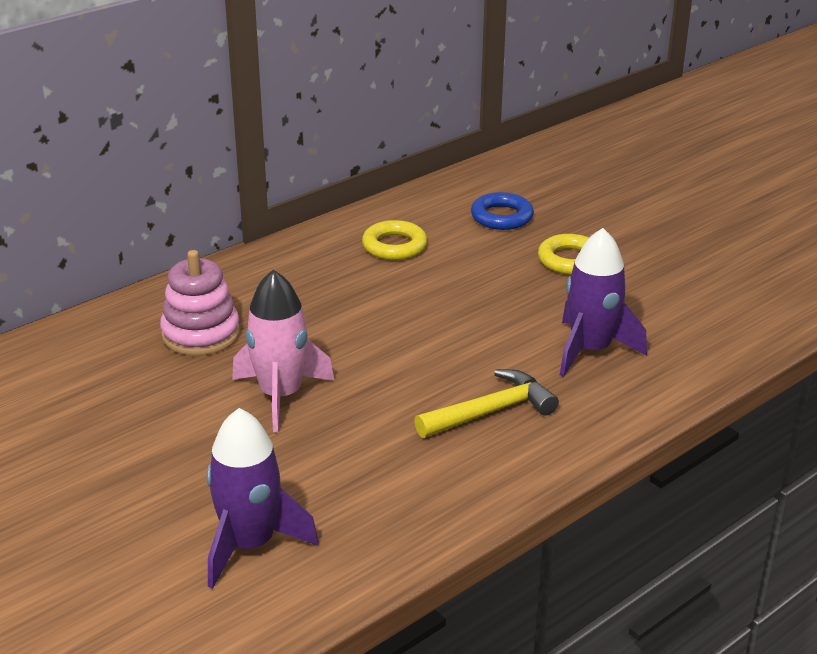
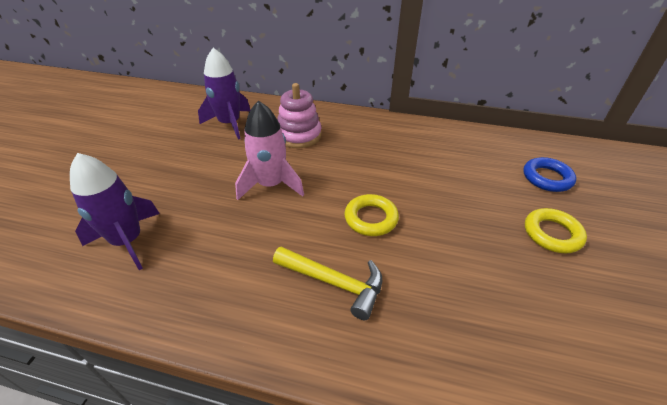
camera: 55 degrees right, 10 degrees up
yellow ring [362,220,427,260] -> yellow ring moved to [344,194,399,236]
purple rocket [560,228,647,377] -> purple rocket moved to [198,48,250,140]

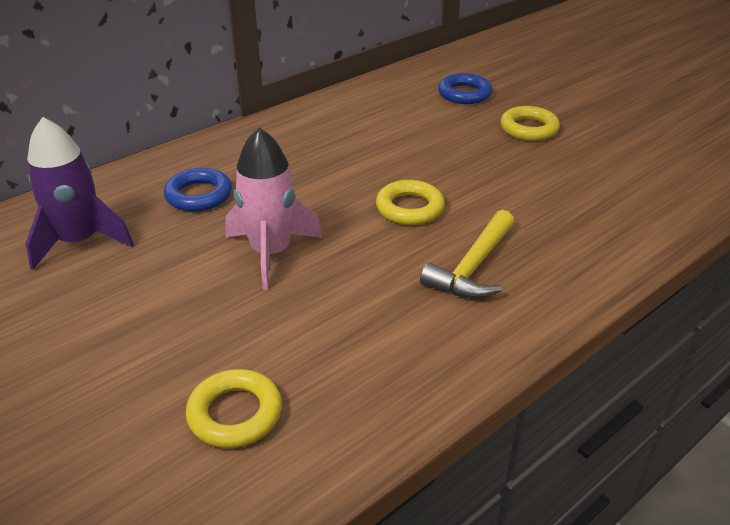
camera: 55 degrees left, 5 degrees down
purple rocket [70,153,160,270] -> yellow ring [185,369,282,448]
yellow hammer [273,247,382,320] -> yellow hammer turned 150 degrees clockwise [420,210,514,299]
pink stacking toy [277,83,322,148] -> blue ring [164,168,232,211]

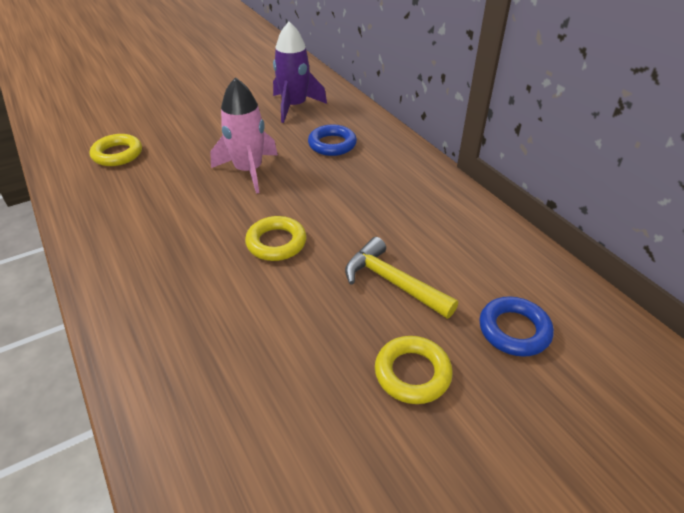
camera: 100 degrees right, 5 degrees up
yellow hammer [420,210,514,299] -> yellow hammer moved to [345,237,458,319]

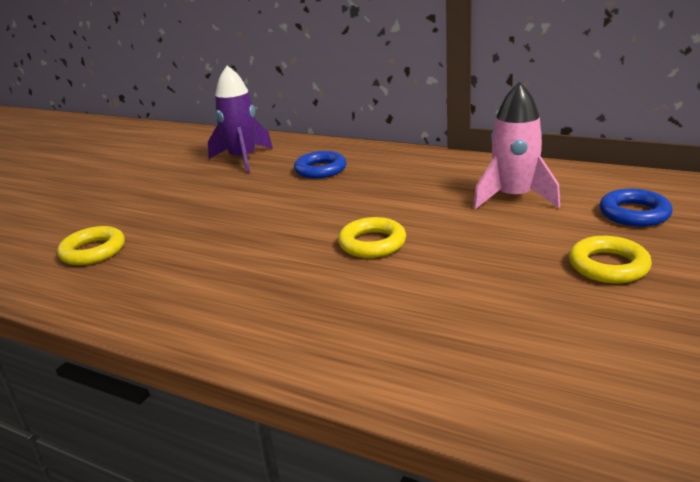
camera: 30 degrees left, 15 degrees down
pink rocket [210,77,278,194] -> pink rocket moved to [473,82,560,209]
yellow hammer [345,237,458,319] -> none

